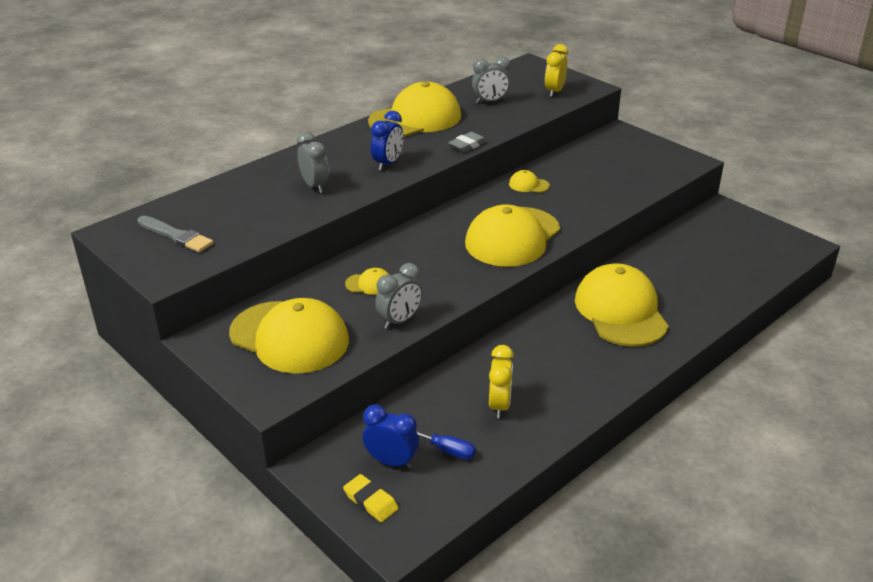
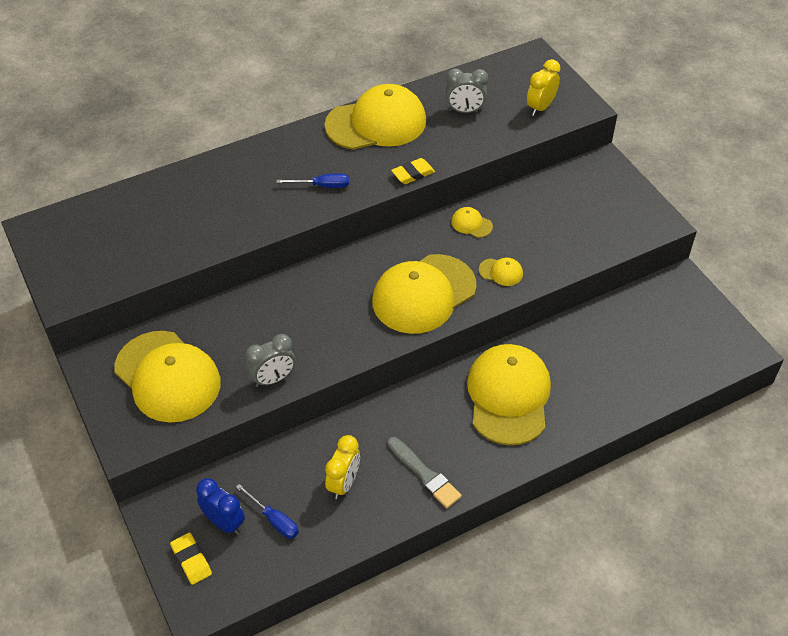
camera: 15 degrees right, 15 degrees up
grey brush [138,216,214,252] -> grey brush moved to [387,437,462,508]
grey clock [297,132,329,193] -> none
yellow cap [345,268,389,295] -> yellow cap moved to [479,258,523,286]
blue clock [371,111,404,171] -> blue screwdriver [276,173,349,188]
grey eraser [448,132,487,152] -> yellow eraser [391,158,435,184]

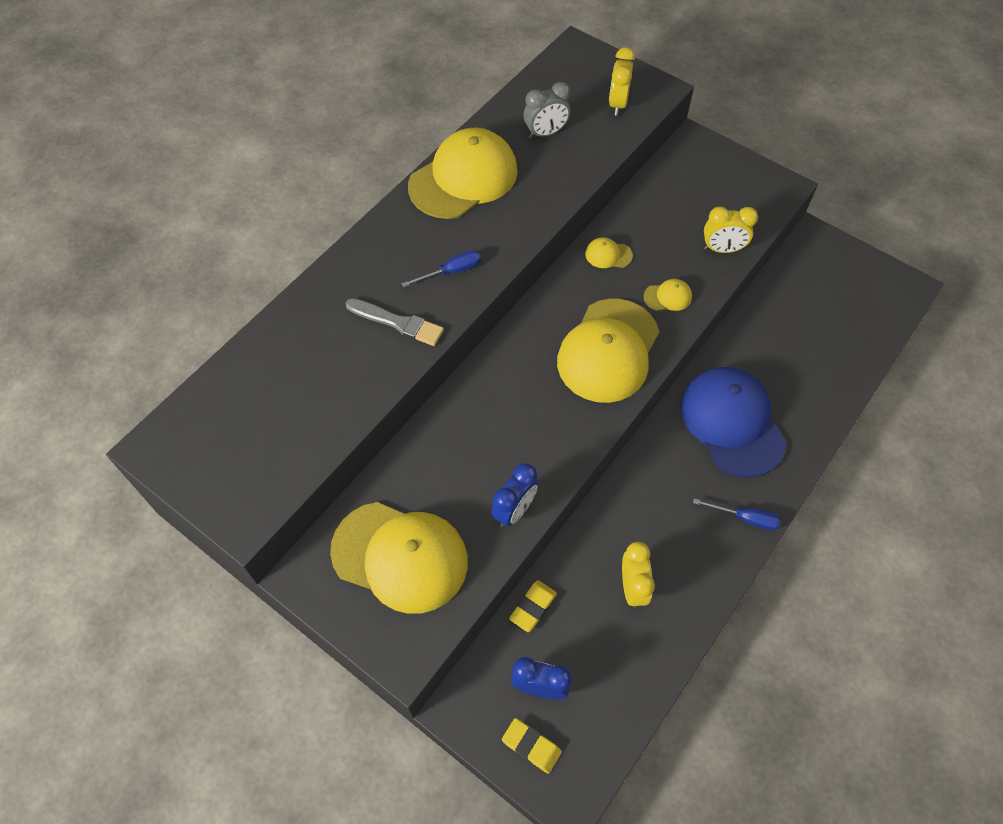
camera: 25 degrees left, 10 degrees up
blue screwdriver [236,484,299,539] -> blue screwdriver moved to [693,499,781,530]
grey clock [246,334,295,387] -> blue clock [491,463,538,527]
grey brush [387,437,462,508] -> grey brush moved to [346,298,444,346]
yellow eraser [391,158,435,184] -> yellow eraser moved to [509,580,557,632]
yellow cap [467,344,551,445] -> blue cap [680,367,786,478]
none -> yellow clock [704,207,758,253]

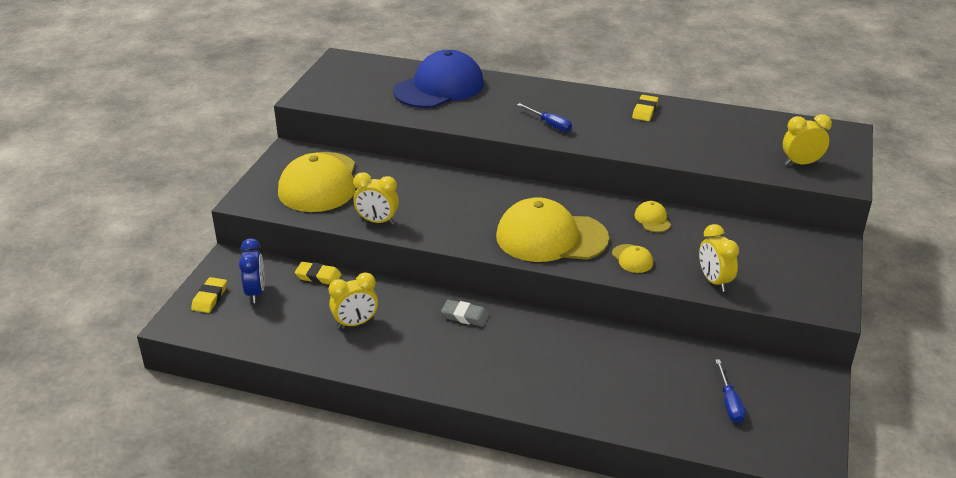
camera: 70 degrees right, 25 degrees down
grey brush [346,298,444,346] -> none
yellow cap [408,128,518,219] -> yellow eraser [632,95,658,121]
blue clock [491,463,538,527] -> yellow clock [353,172,399,225]
grey clock [524,82,571,139] -> none
blue cap [680,367,786,478] -> blue cap moved to [393,50,484,108]
blue screwdriver [693,499,781,530] -> blue screwdriver moved to [715,359,746,423]
none -> grey eraser [441,300,489,327]

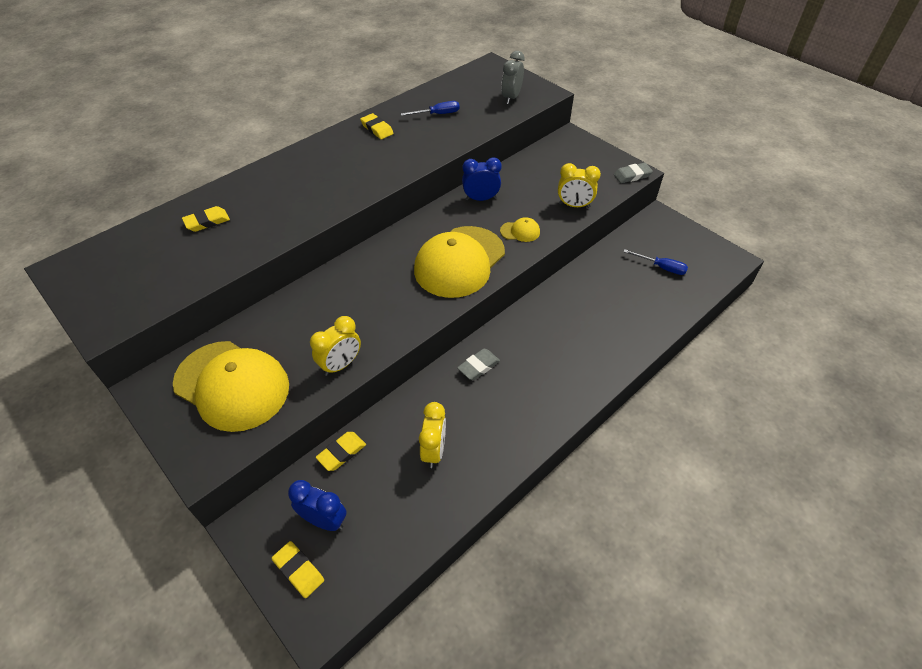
camera: 60 degrees left, 15 degrees up
blue cap [393,50,484,108] -> yellow eraser [182,206,230,232]
blue screwdriver [517,103,572,132] -> blue screwdriver moved to [401,101,460,116]
yellow cap [634,201,671,232] -> blue clock [462,157,502,201]
yellow clock [783,114,832,165] -> grey clock [501,51,525,104]
none -> grey eraser [614,163,653,183]

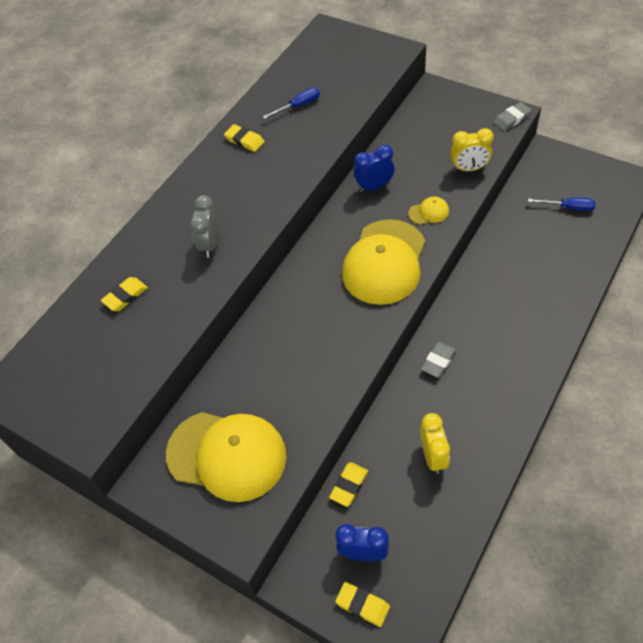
camera: 10 degrees left, 5 degrees up
yellow clock [310,316,361,376] -> none
grey clock [501,51,525,104] -> grey clock moved to [190,195,219,258]

